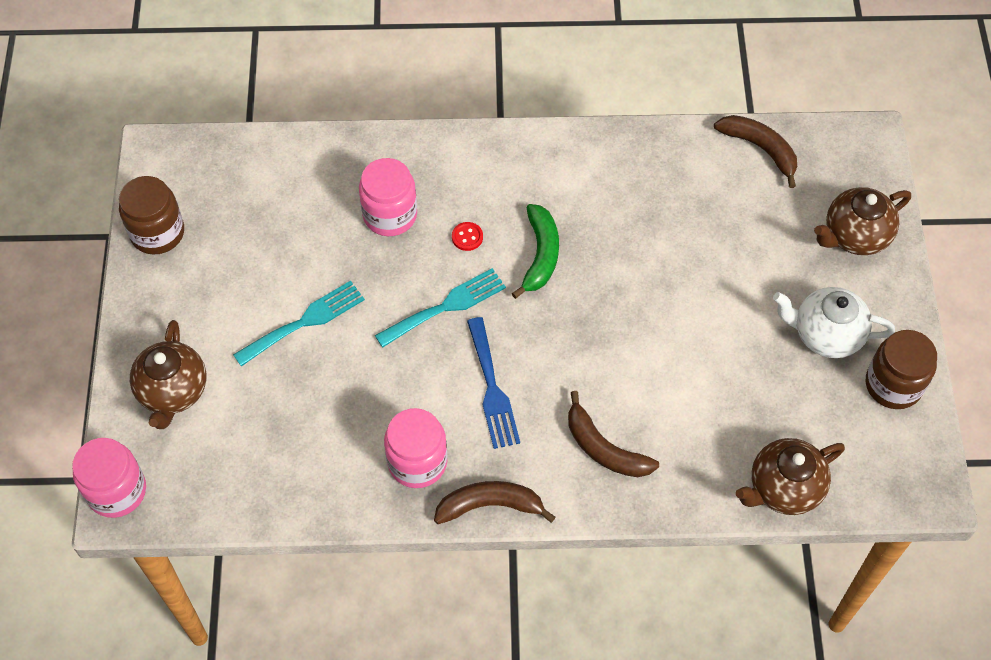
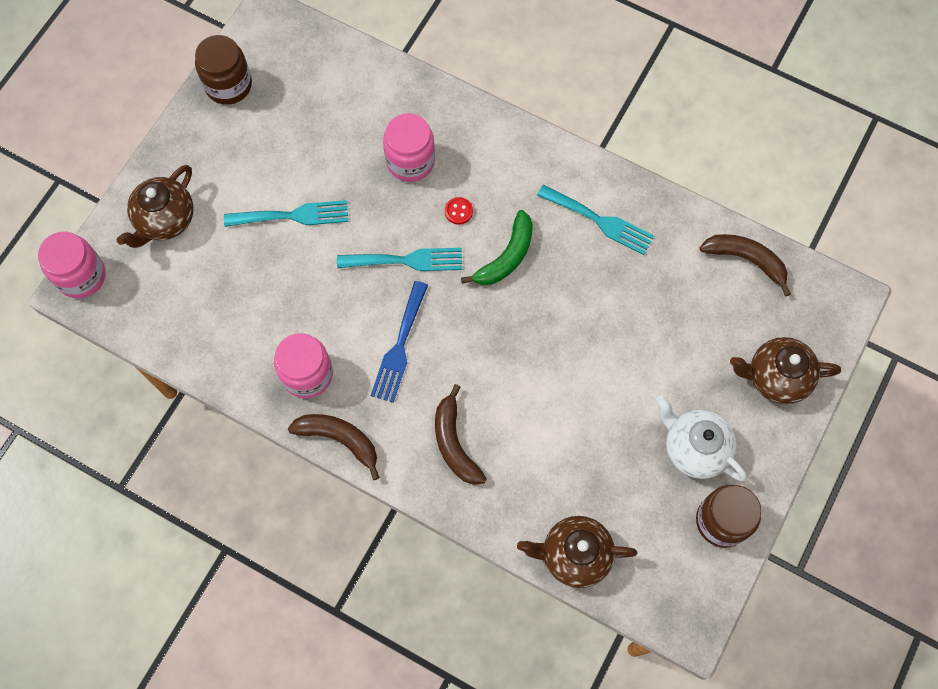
camera: 30 degrees right, 10 degrees up
brown banana [714,115,797,188] -> brown banana turned 45 degrees counterclockwise [700,234,791,296]
none -> turquoise fork [537,184,654,255]

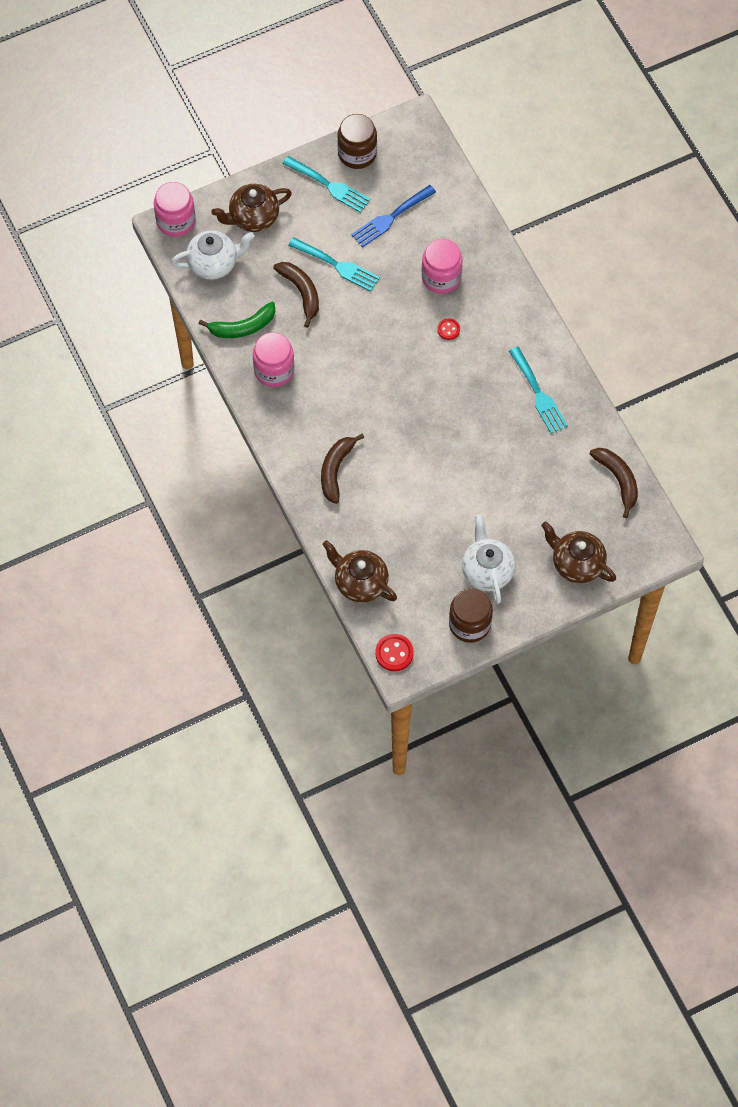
camera: 35 degrees right, 5 degrees down
brown banana [288,414,380,480] -> brown banana moved to [273,262,319,328]
turquoise fork [337,248,462,271] -> turquoise fork moved to [282,156,370,213]
blue fork [370,281,428,403] -> blue fork moved to [351,185,436,247]
green banana [461,210,533,285] -> green banana moved to [199,302,275,338]
none -> white teapot [171,231,254,279]
none -> red button [375,634,414,671]

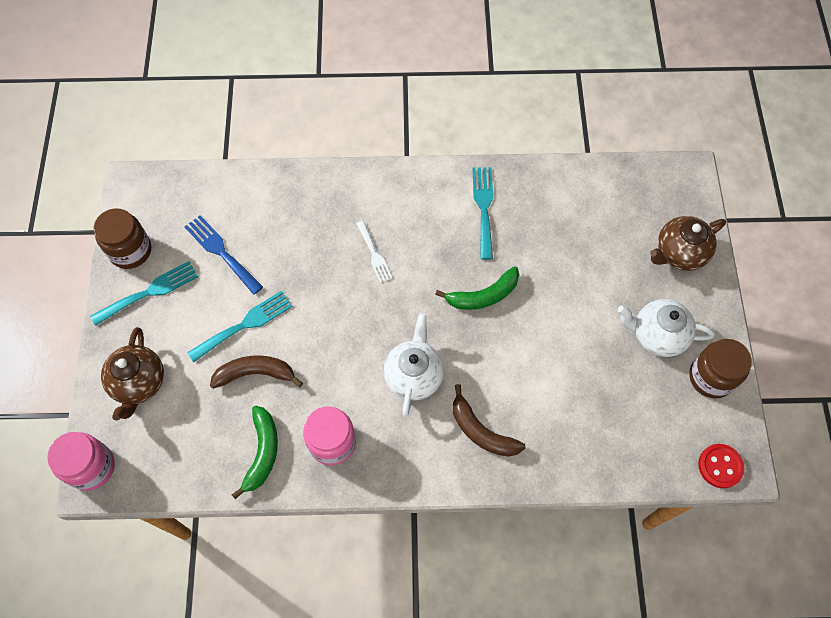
camera: 65 degrees left, 0 degrees up
white teapot [171,231,254,279] -> white teapot moved to [384,313,444,416]
brown teapot [322,540,397,603] -> none
blue fork [351,185,436,247] -> blue fork turned 150 degrees clockwise [185,215,263,295]
pink jar [422,239,463,294] -> none
red button [437,318,460,340] -> white fork [356,221,392,283]
turquoise fork [509,347,568,434] -> turquoise fork turned 90 degrees counterclockwise [472,167,493,260]
brown banana [590,448,638,518] -> none
none -> green banana [435,266,519,310]

